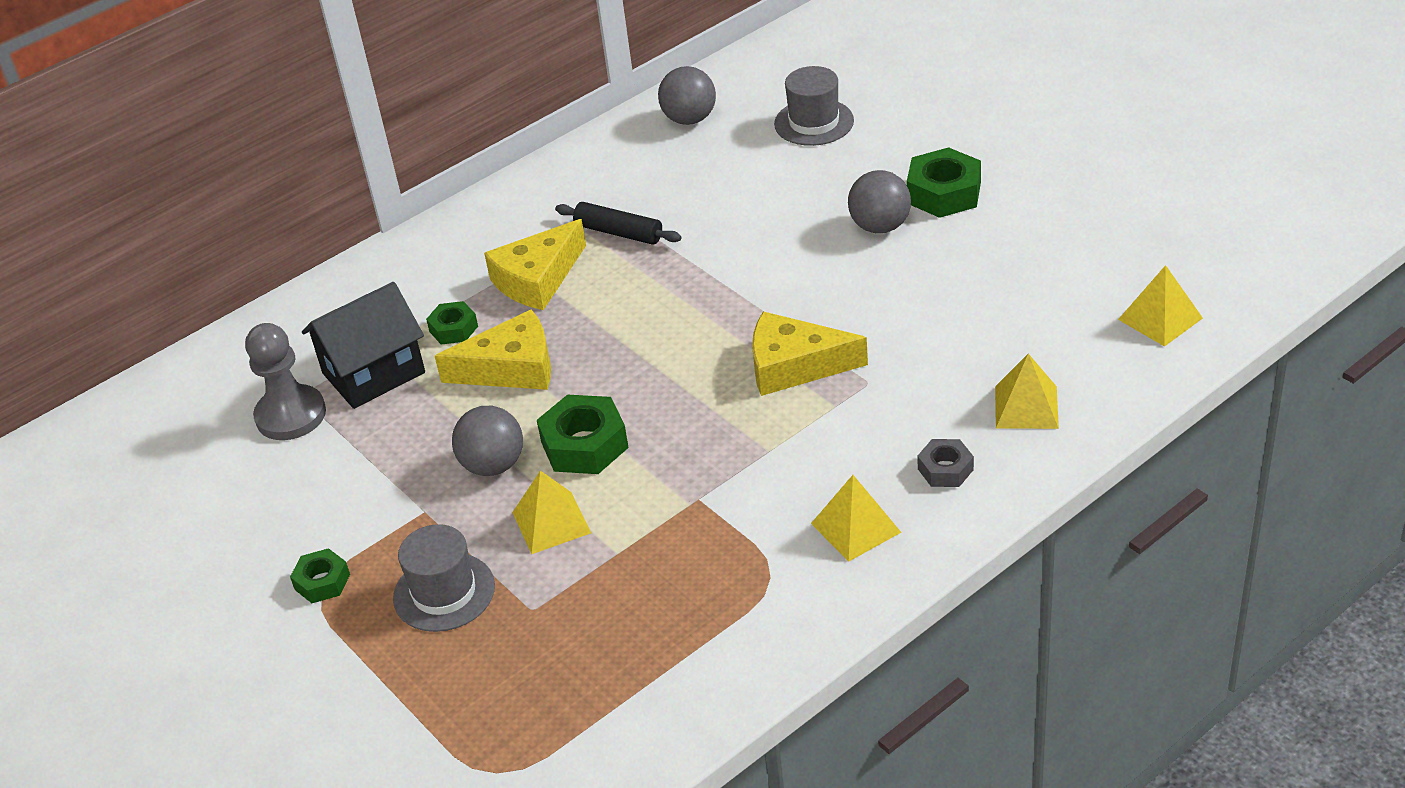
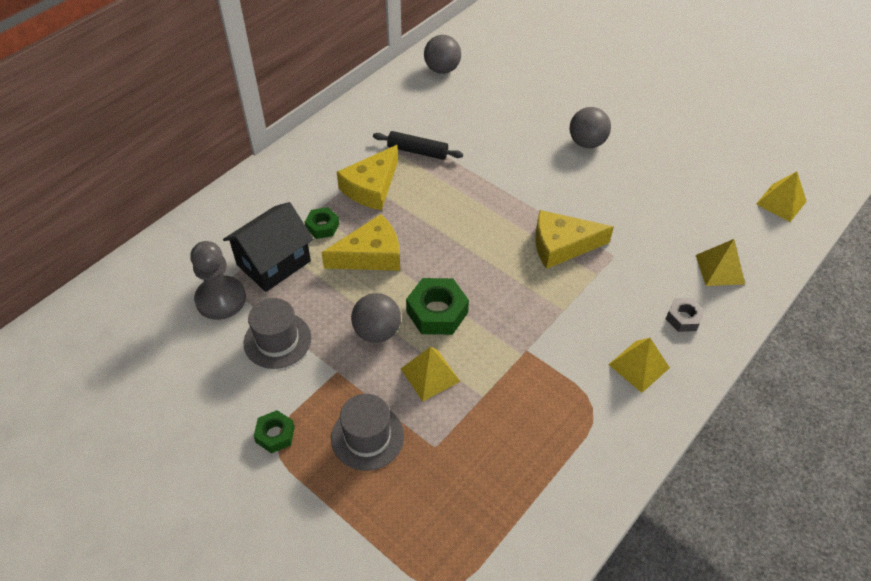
camera: 15 degrees left, 10 degrees up
grey hat [774,66,854,146] -> grey hat moved to [243,298,311,369]
green nut [907,147,981,218] -> none

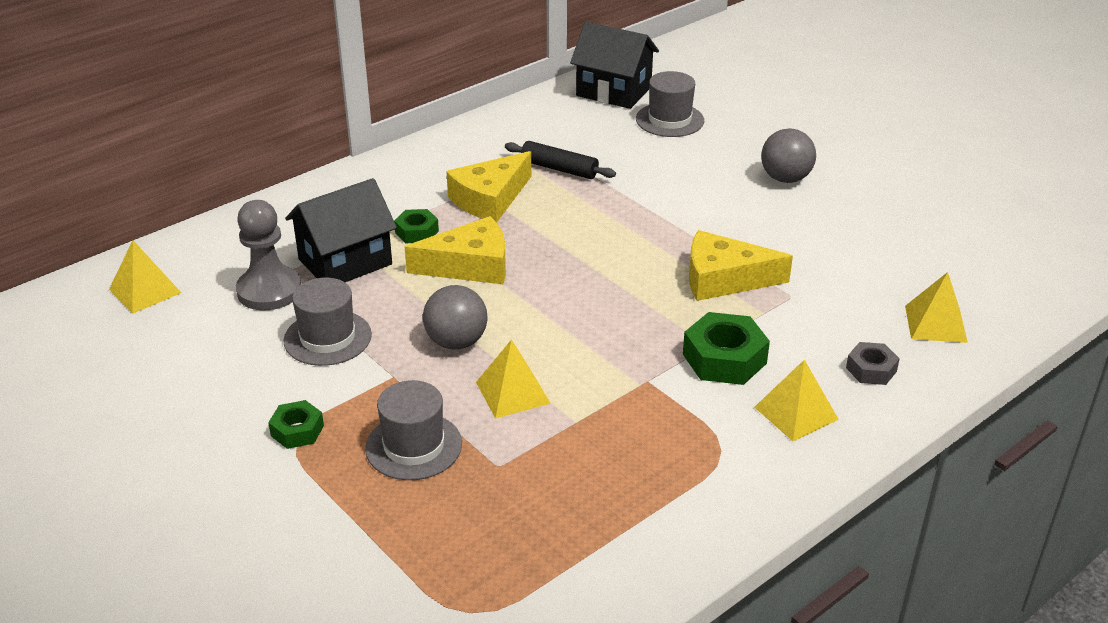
camera: 10 degrees right, 15 degrees down
green nut [406,278,469,335] -> green nut moved to [683,312,770,385]
grey ball [424,35,461,74] -> black house [570,22,659,109]
yellow pyramid [756,172,807,222] -> yellow pyramid moved to [109,240,181,314]
none -> grey hat [636,71,704,137]

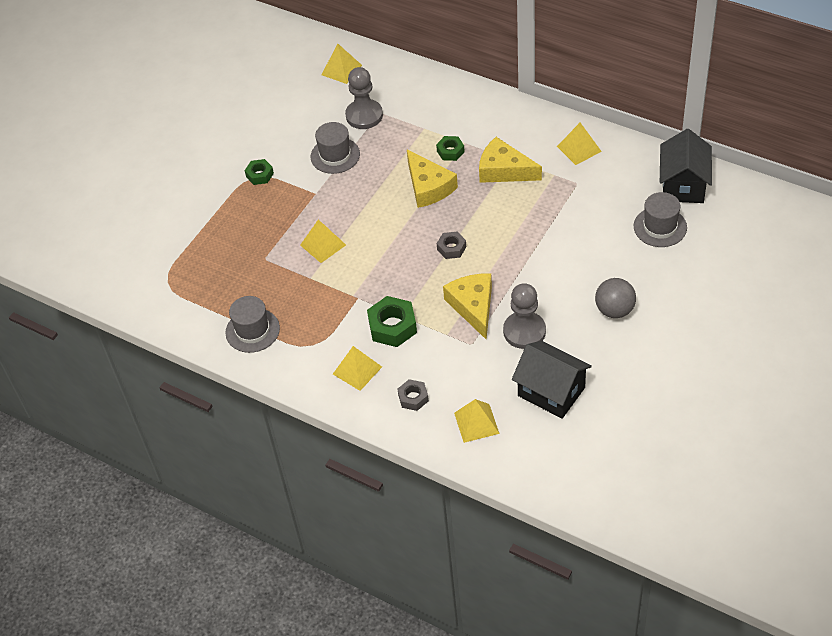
camera: 75 degrees right, 15 degrees up
black house [285,178,397,282] -> black house moved to [512,341,592,419]
grey hat [365,380,462,480] -> grey hat moved to [225,296,280,353]
grey ball [423,285,488,350] -> none
black rolling pin [505,141,616,179] -> none
none -> grey nut [437,232,466,259]
none -> grey pawn [503,283,546,349]
none -> yellow pyramid [557,123,602,165]

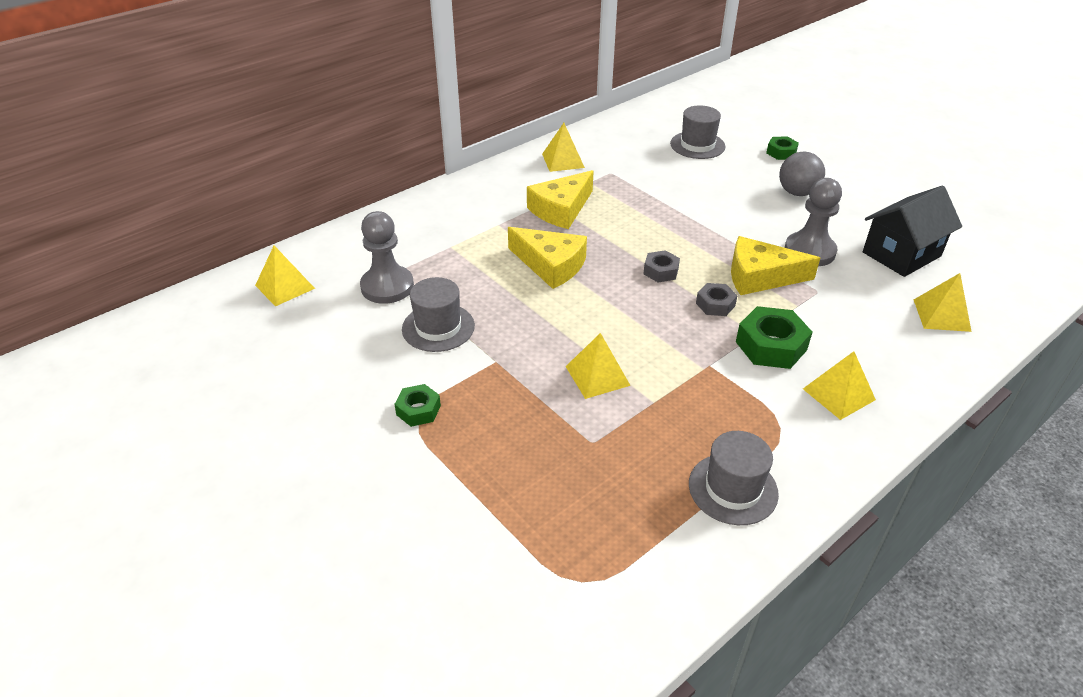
camera: 75 degrees left, 10 degrees down
grey nut [397,379,429,411] -> grey nut moved to [696,283,738,316]
yellow cheese [407,150,458,208] -> yellow cheese turned 45 degrees clockwise [508,227,587,289]
green nut [436,136,465,161] -> green nut moved to [766,136,799,160]
black house [660,129,712,203] -> none

